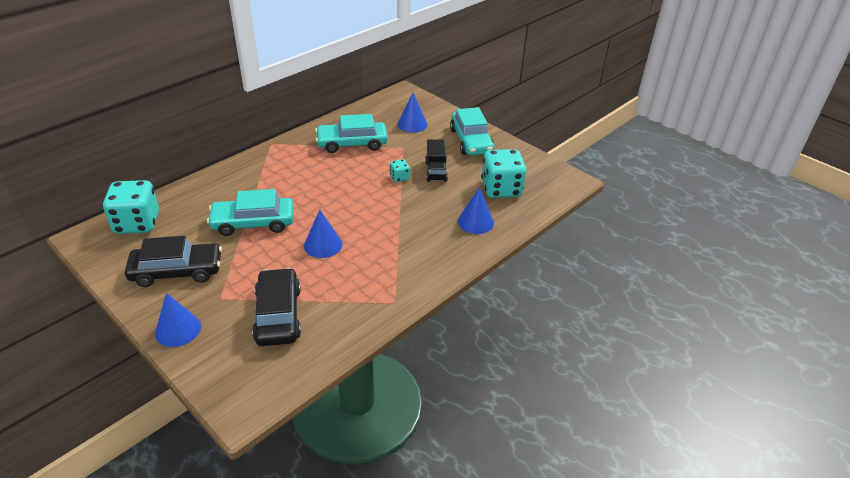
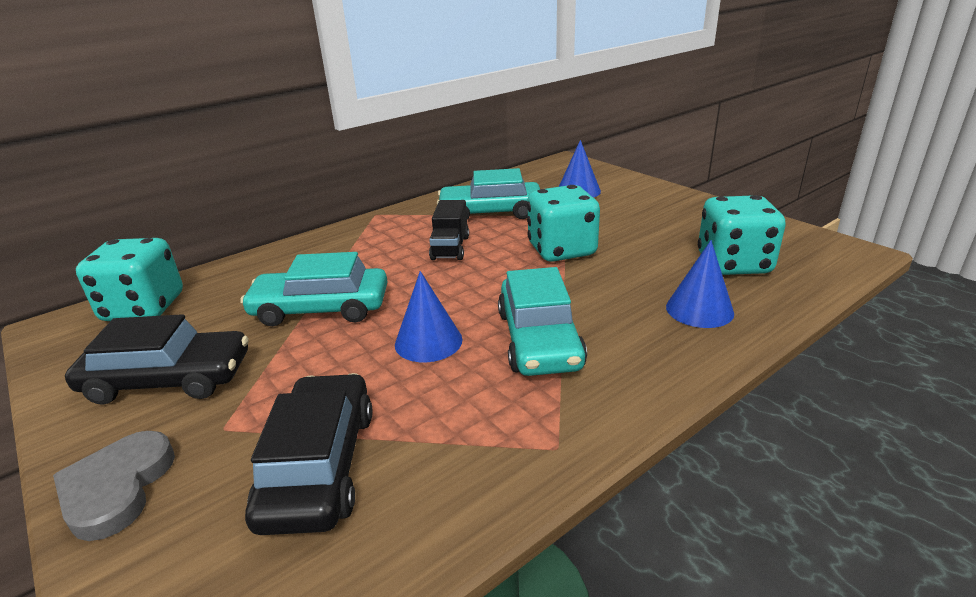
camera: 10 degrees right, 10 degrees down
blue cone [155,293,201,347] -> grey heart [53,431,175,541]
turquoise dice [390,159,410,182] -> turquoise dice [527,185,600,262], size x2.19
black truck [425,139,448,182] -> black truck moved to [429,200,469,260]
turquoise car [450,107,494,156] -> turquoise car moved to [498,267,587,376]

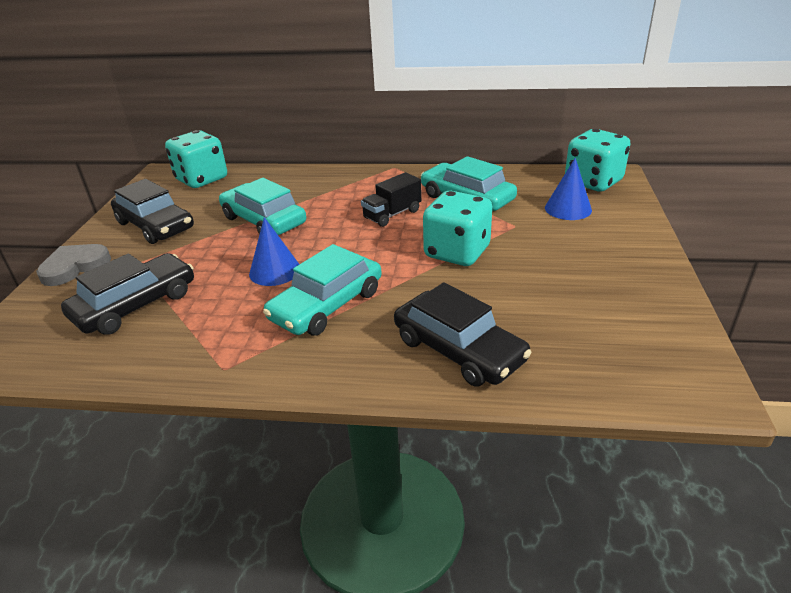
camera: 45 degrees right, 5 degrees up
blue cone [666,240,734,328] -> black car [394,282,532,387]
turquoise dice [698,195,786,275] -> turquoise dice moved to [565,129,630,192]

